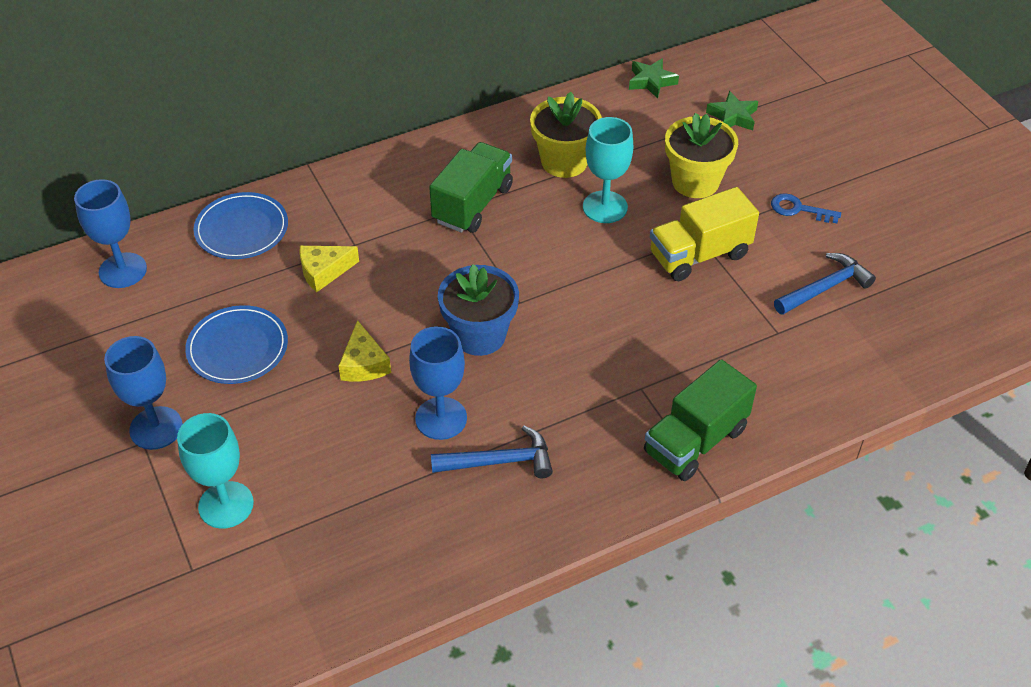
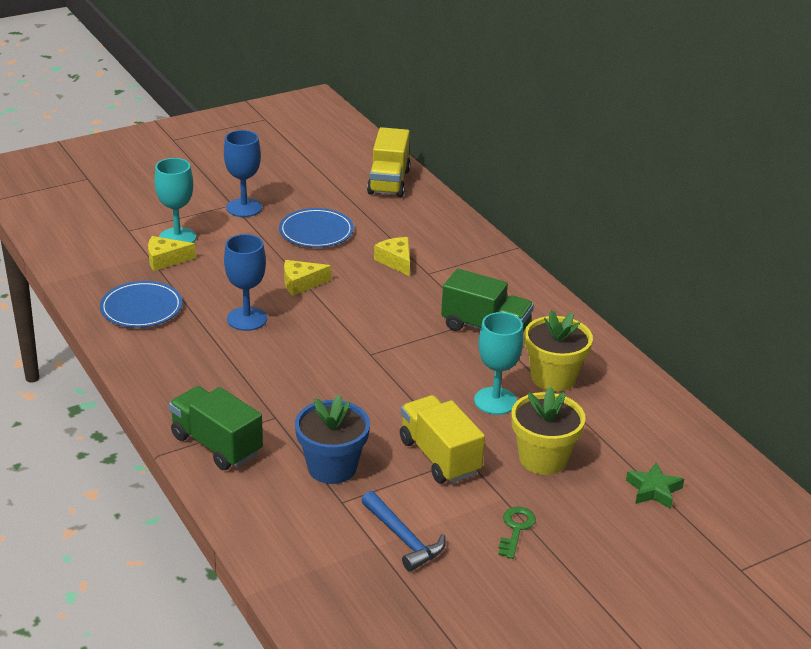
camera: 85 degrees right, 15 degrees down
blue goblet [74,179,147,288] -> yellow truck [367,127,410,197]
blue plate [194,192,288,259] -> blue plate moved to [100,281,182,328]
blue hammer [431,426,553,478] -> none
blue flower pot [438,264,519,356] -> blue flower pot moved to [295,394,370,484]
green star [629,58,679,99] -> none
blue key [771,193,841,223] -> green key [498,507,536,559]
none -> yellow cheese [148,236,196,271]

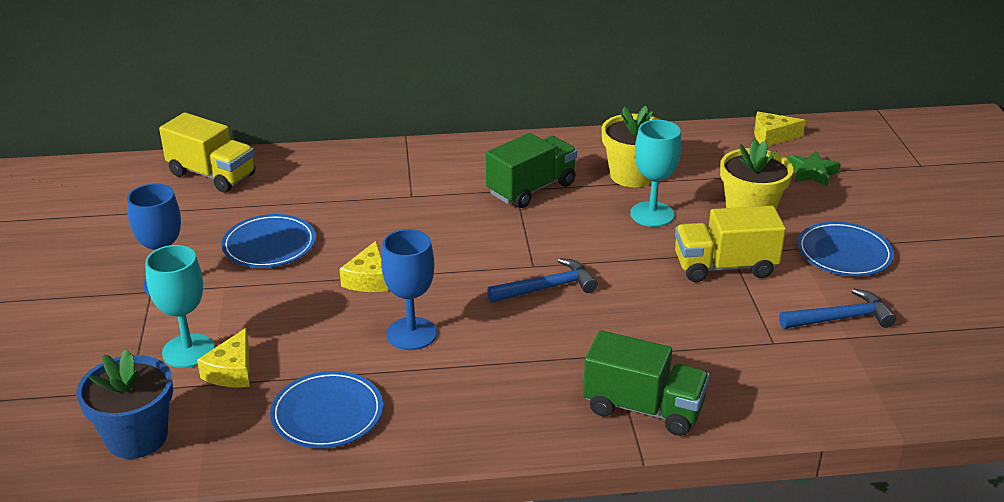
camera: 65 degrees left, 0 degrees up
green truck [169,386,263,470] -> green truck turned 135 degrees counterclockwise [583,330,710,436]
blue flower pot [295,394,370,484] -> blue flower pot moved to [76,349,173,459]
yellow cheese [374,237,410,276] -> yellow cheese moved to [754,112,806,146]
green key [498,507,536,559] -> blue plate [797,221,894,276]
none -> blue hammer [487,258,598,303]

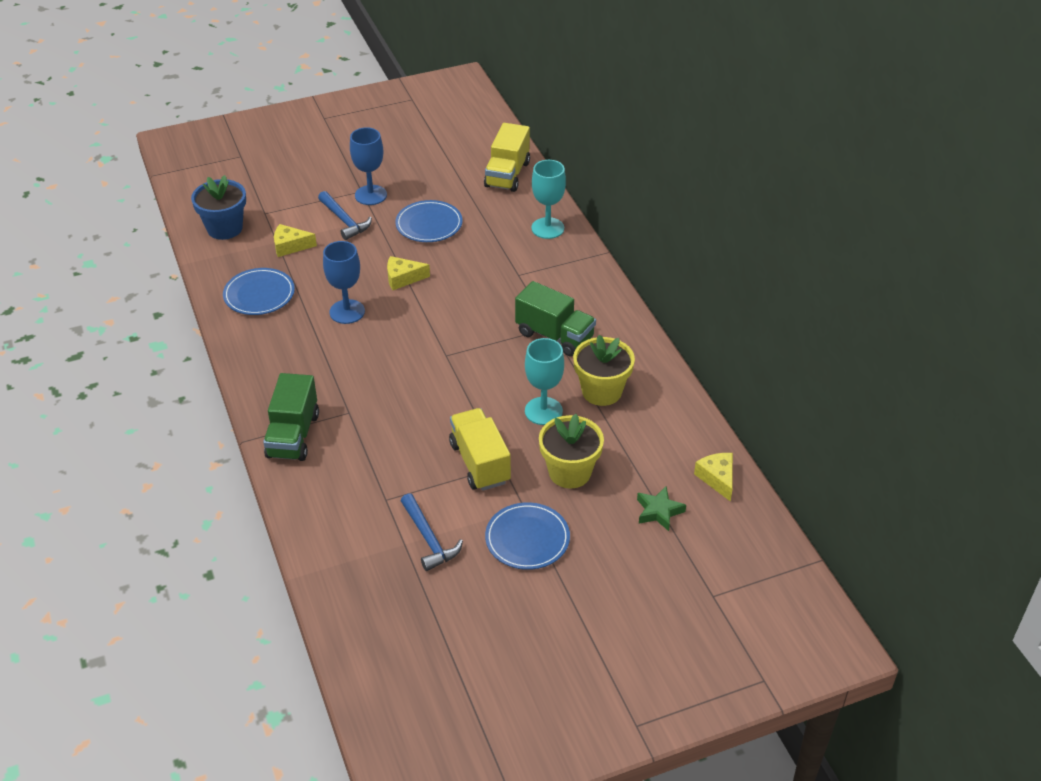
camera: 75 degrees right, 10 degrees up
turquoise goblet [145,245,215,368] -> turquoise goblet moved to [531,160,566,239]
blue hammer [487,258,598,303] -> blue hammer moved to [318,191,372,240]

